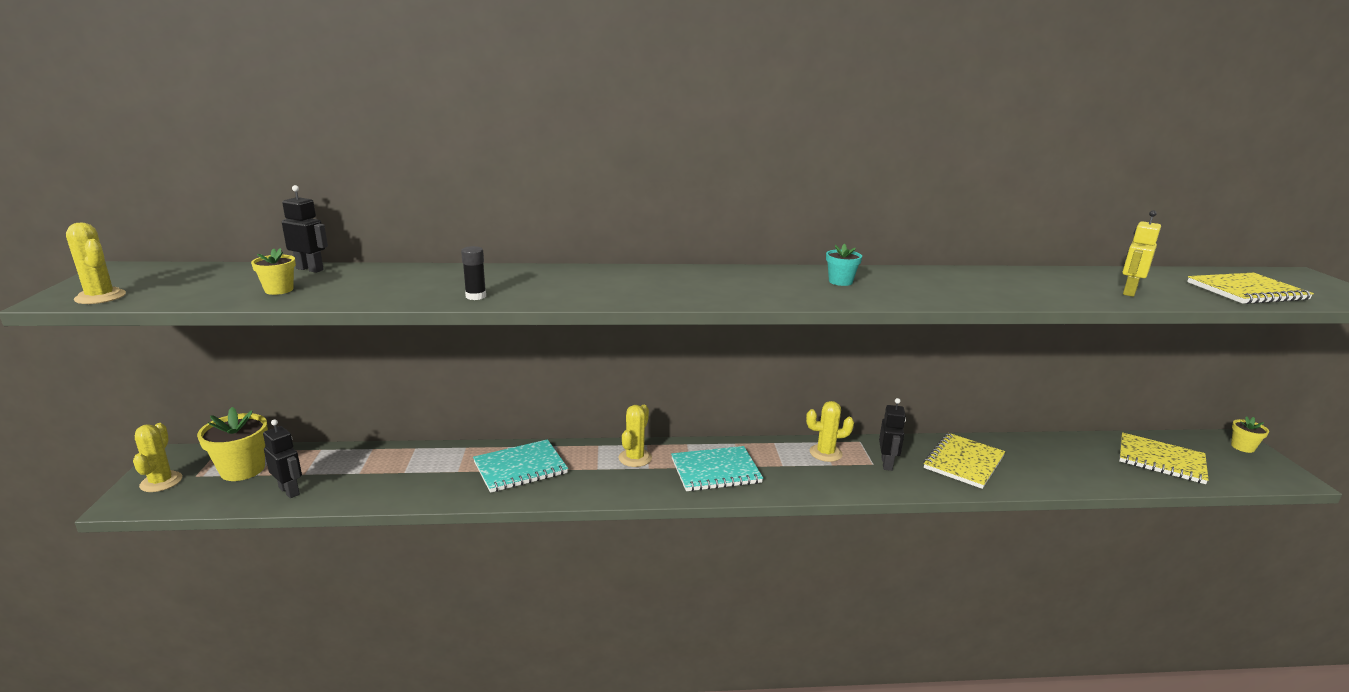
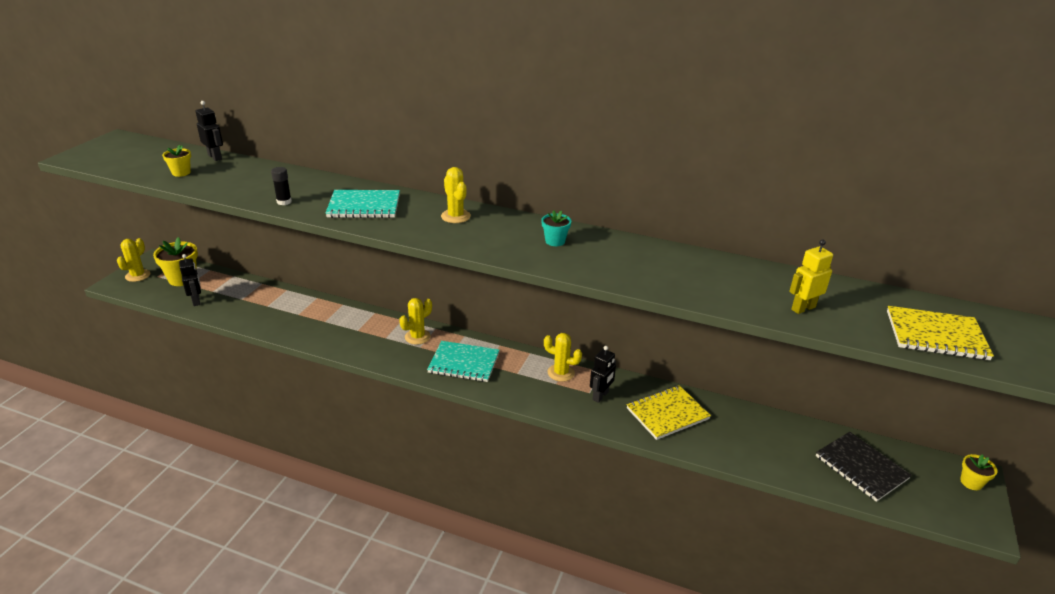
camera: 25 degrees right, 10 degrees up
yellow cactus [66,222,126,304] -> yellow cactus moved to [441,167,471,223]
turquoise notebook [473,439,568,493] -> turquoise notebook moved to [325,190,400,218]
yellow notebook [1119,432,1208,484] -> black notebook [816,432,912,502]

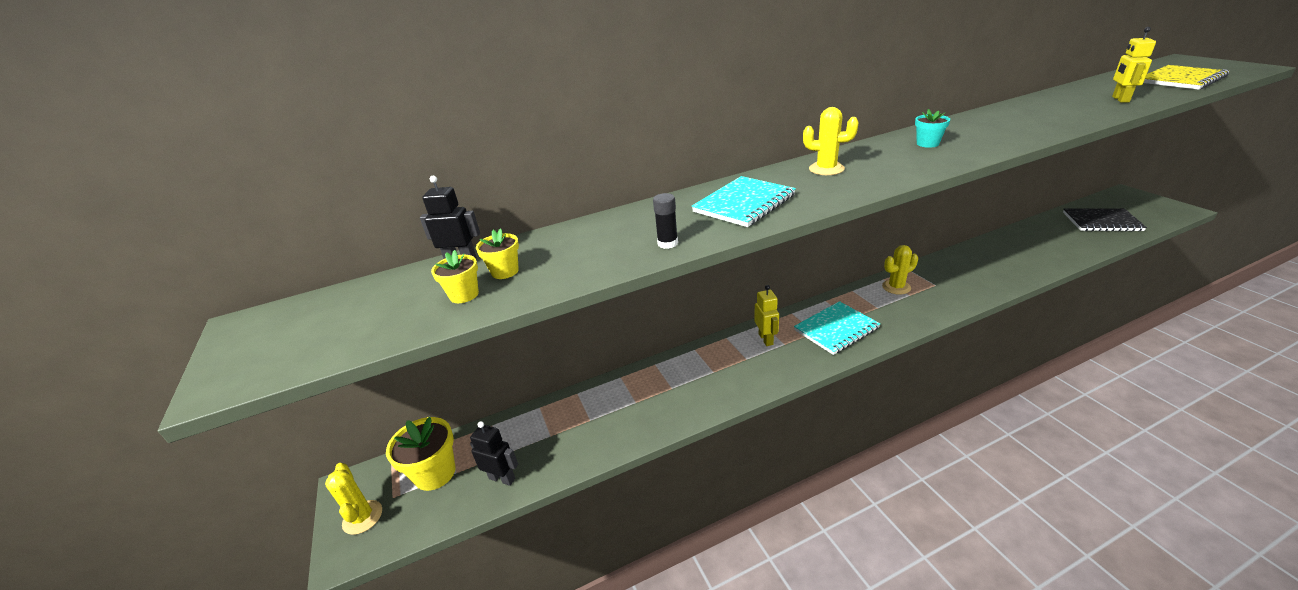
camera: 40 degrees left, 0 degrees up
yellow cactus [399,298,432,345] -> yellow robot [754,285,779,346]
black robot [590,346,616,403] -> none
yellow notebook [627,385,711,440] -> none
yellow flower pot [960,454,997,490] -> yellow flower pot moved to [476,228,519,279]

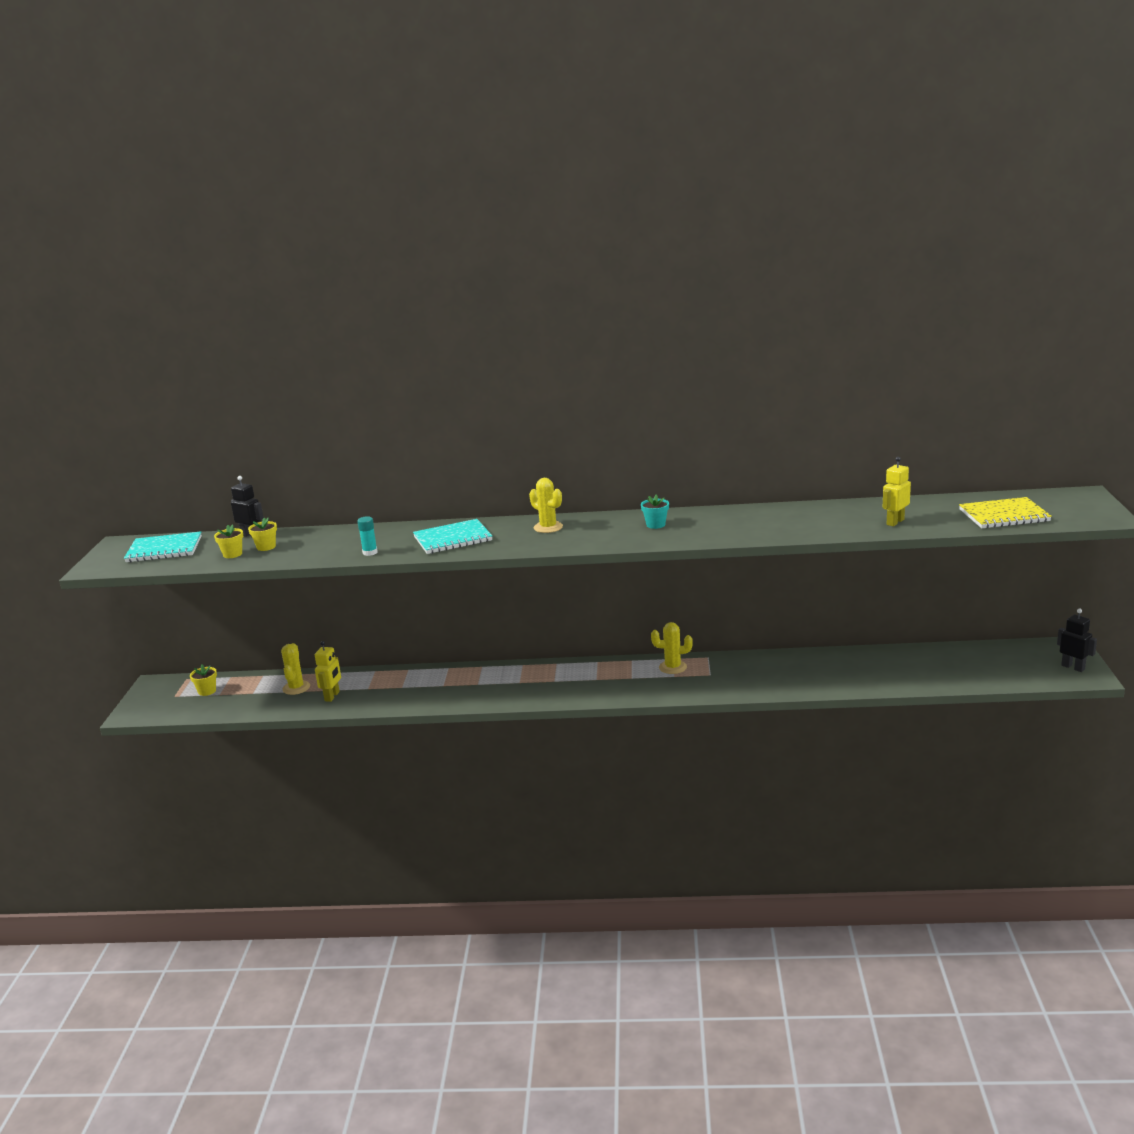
camera: 25 degrees right, 10 degrees down
yellow cactus [325,463,382,535] -> yellow cactus moved to [281,643,310,695]
yellow flower pot [386,417,456,491] -> yellow flower pot [190,664,217,696], size x0.56
black robot [470,421,518,486] -> black robot moved to [1057,609,1097,672]
black glue stick [653,193,678,249] -> turquoise glue stick [357,516,378,556]
yellow robot [754,285,779,346] -> yellow robot moved to [315,641,341,702]
turquoise notebook [794,301,880,355] -> turquoise notebook moved to [124,531,202,562]
black notebook [1063,208,1147,232] -> none

